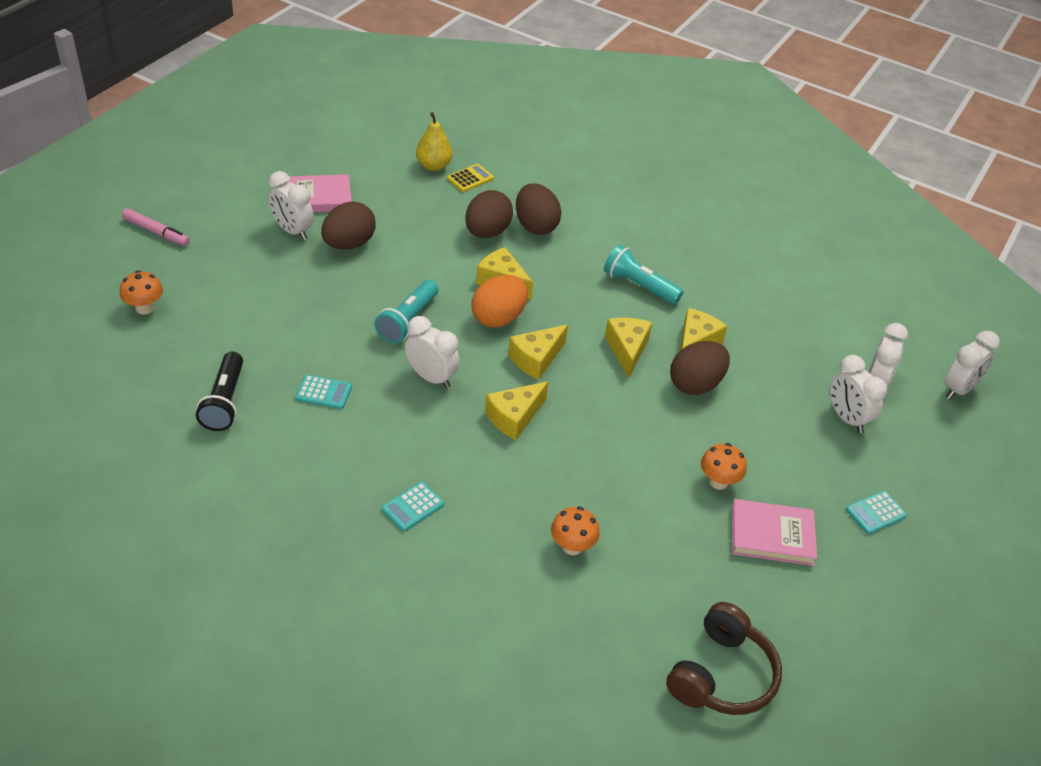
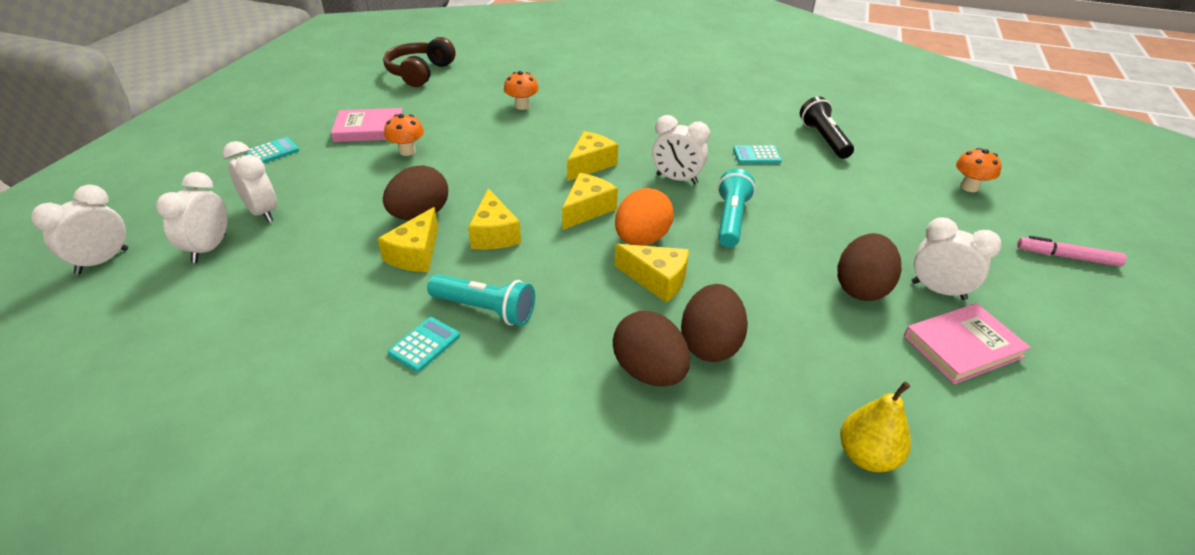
camera: 170 degrees right, 5 degrees down
turquoise calculator [382,482,444,531] -> turquoise calculator moved to [388,317,460,372]
yellow calculator [447,164,494,192] -> none

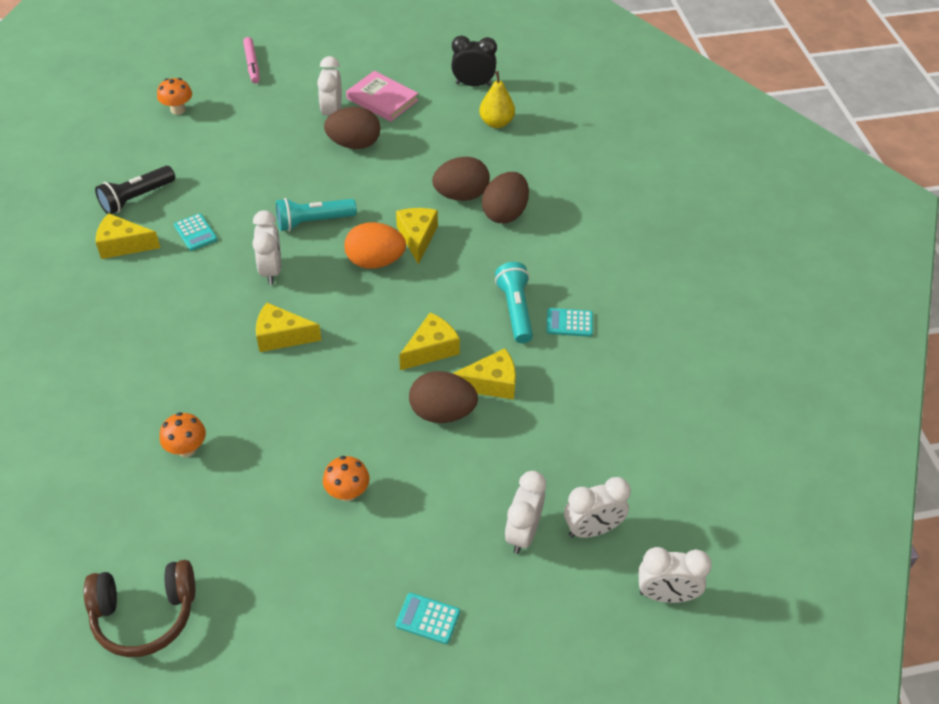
camera: 120 degrees left, 10 degrees up
pink book [331,108,403,142] -> none
yellow cheese [562,173,618,230] -> yellow cheese moved to [96,213,160,259]
none -> black clock [451,36,497,86]

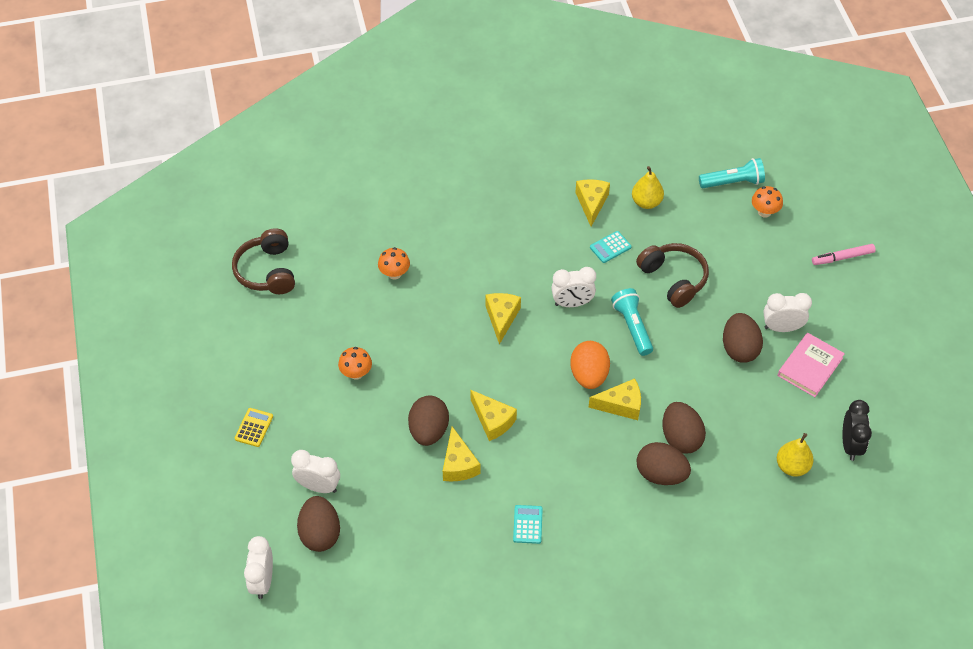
camera: 90 degrees right, 5 degrees up
black flashlight [95,166,175,214] -> yellow pear [632,166,664,209]
turquoise calculator [396,593,460,644] -> yellow calculator [235,408,273,447]
turquoise flashlight [495,262,533,343] -> turquoise flashlight moved to [699,158,765,188]
white clock [564,477,631,538] -> brown egg [297,496,340,552]
none -> brown headphones [636,243,709,308]

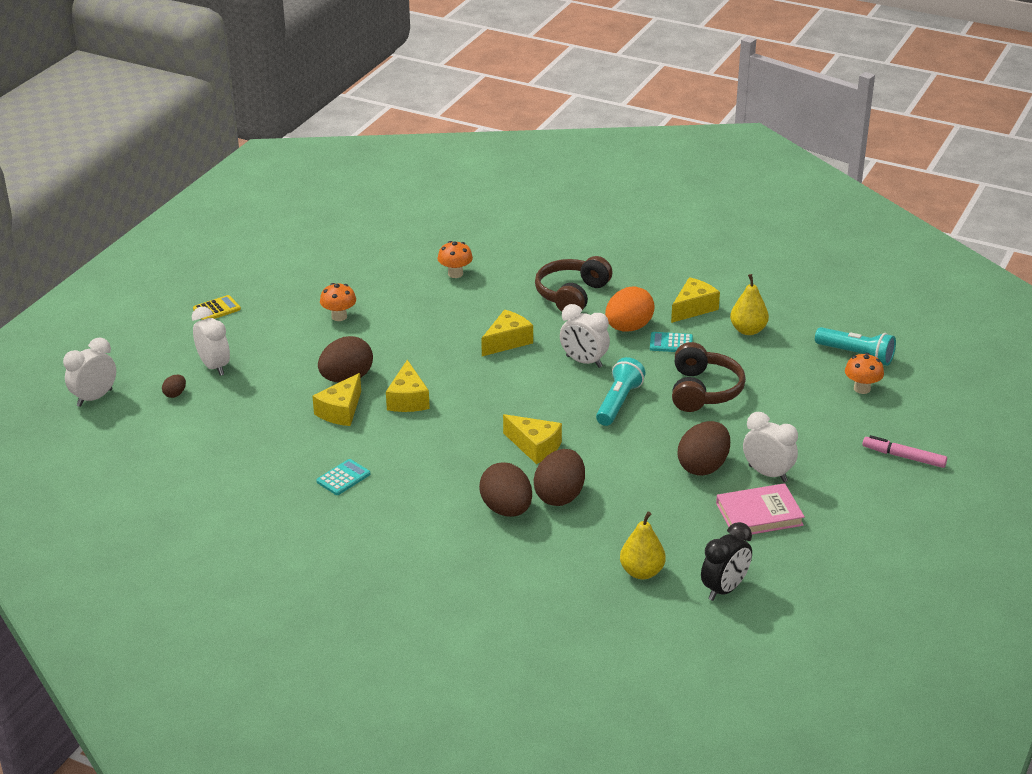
camera: 40 degrees right, 20 degrees down
brown headphones [232,228,295,294] -> brown headphones moved to [535,256,613,312]
brown egg [297,496,340,552] -> brown egg [162,375,186,398], size x0.46
orange egg [570,341,610,389] -> orange egg moved to [605,286,655,331]

